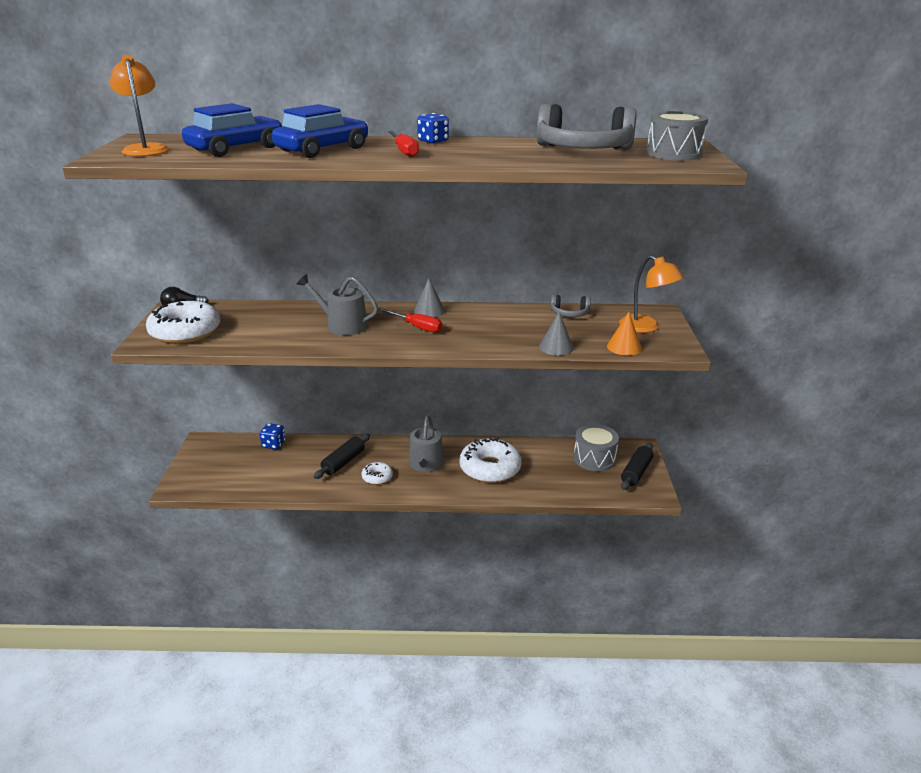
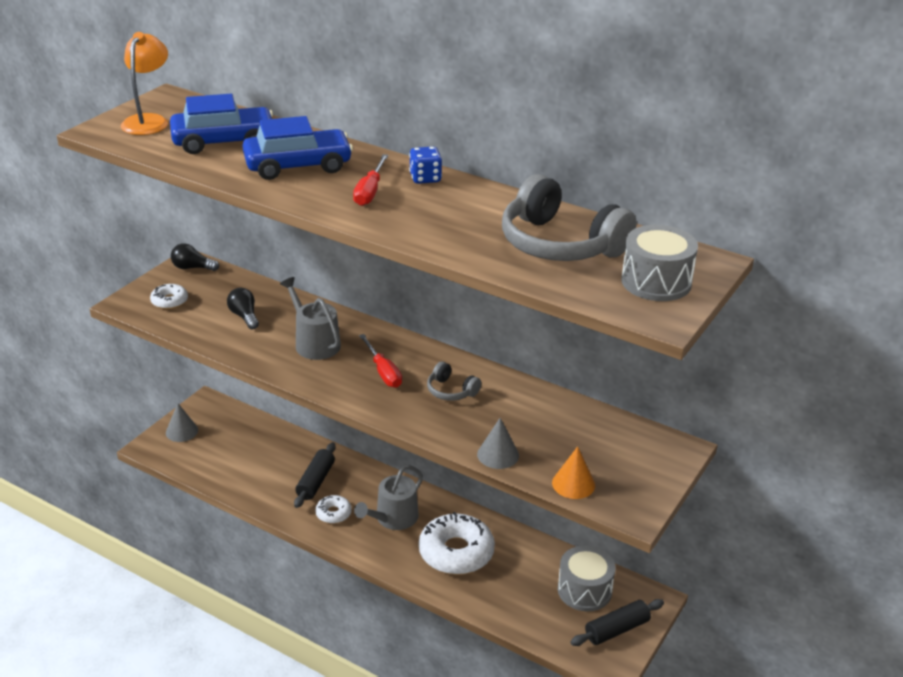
camera: 30 degrees right, 5 degrees up
white donut [146,301,220,344] -> white donut [150,284,188,309], size x0.49
blue dice [260,423,285,449] -> none
black rolling pin [314,434,370,479] -> black rolling pin turned 45 degrees counterclockwise [294,442,335,508]
grey cone [414,278,445,317] -> grey cone moved to [166,403,198,442]
grey headphones [550,294,591,317] -> grey headphones moved to [427,361,481,401]
orange lamp [619,255,684,333] -> none
none -> black light bulb [227,288,259,329]

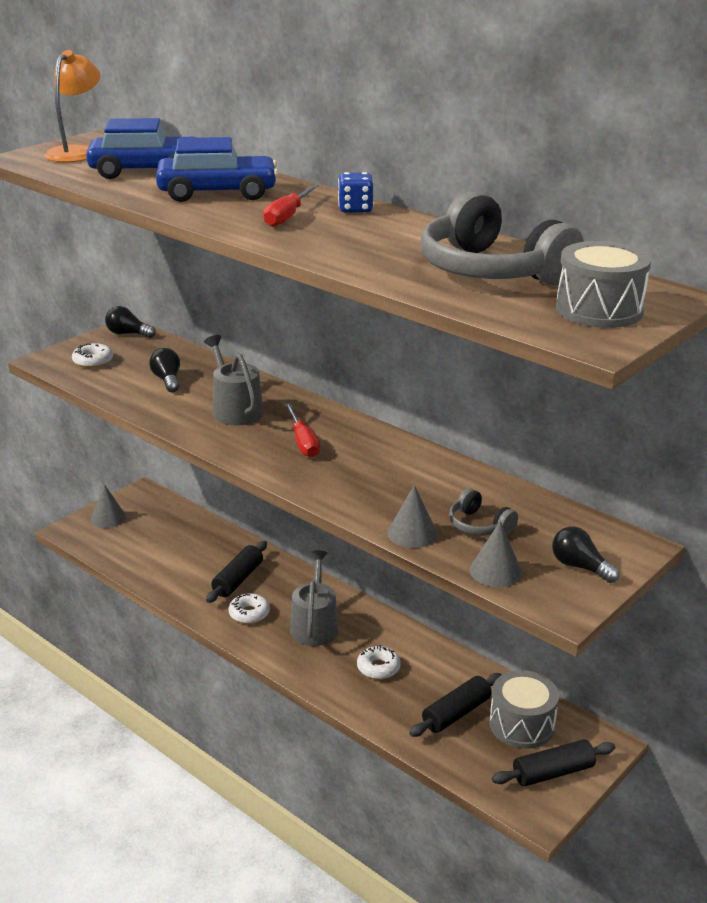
camera: 10 degrees right, 5 degrees down
grey watering can [354,465,423,530] -> grey watering can turned 135 degrees clockwise [290,550,338,646]
white donut [419,512,495,575] -> white donut [357,645,401,679], size x0.49
grey headphones [427,361,481,401] -> grey headphones moved to [449,488,518,536]
orange cone [552,446,595,499] -> grey cone [470,521,522,587]
none -> black rolling pin [409,673,502,737]
none -> black light bulb [552,527,620,583]

